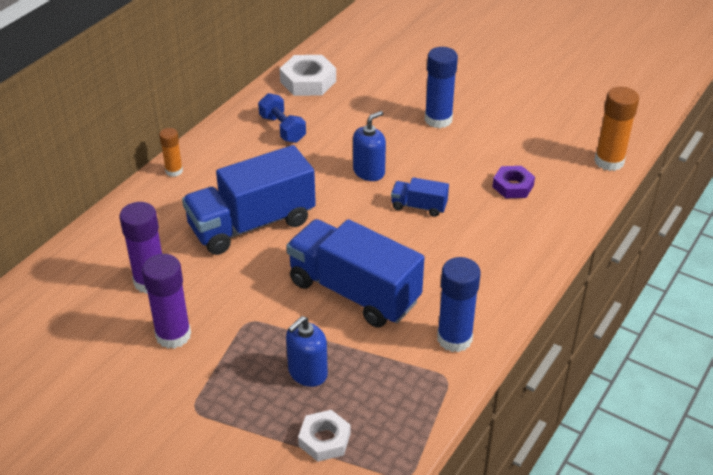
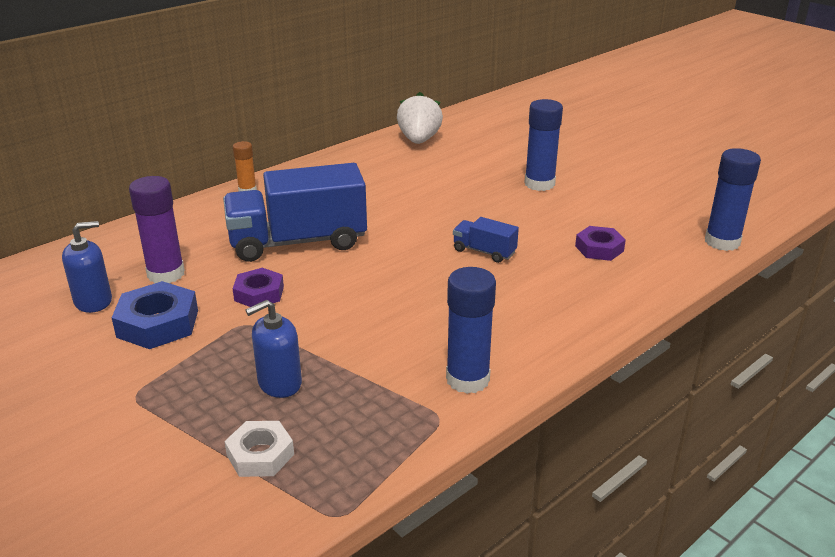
camera: 15 degrees right, 10 degrees down
purple glue stick [142,254,191,349] -> blue nut [112,281,198,349]
blue dumbbell [258,93,306,143] -> none
white nut [279,55,336,96] -> white strawberry [397,92,443,144]
blue truck [286,219,424,328] -> none
blue soap dispenser [353,111,386,181] -> blue soap dispenser moved to [62,221,112,313]
orange glue stick [594,87,639,171] -> blue glue stick [705,148,761,251]
none -> purple nut [232,268,284,307]

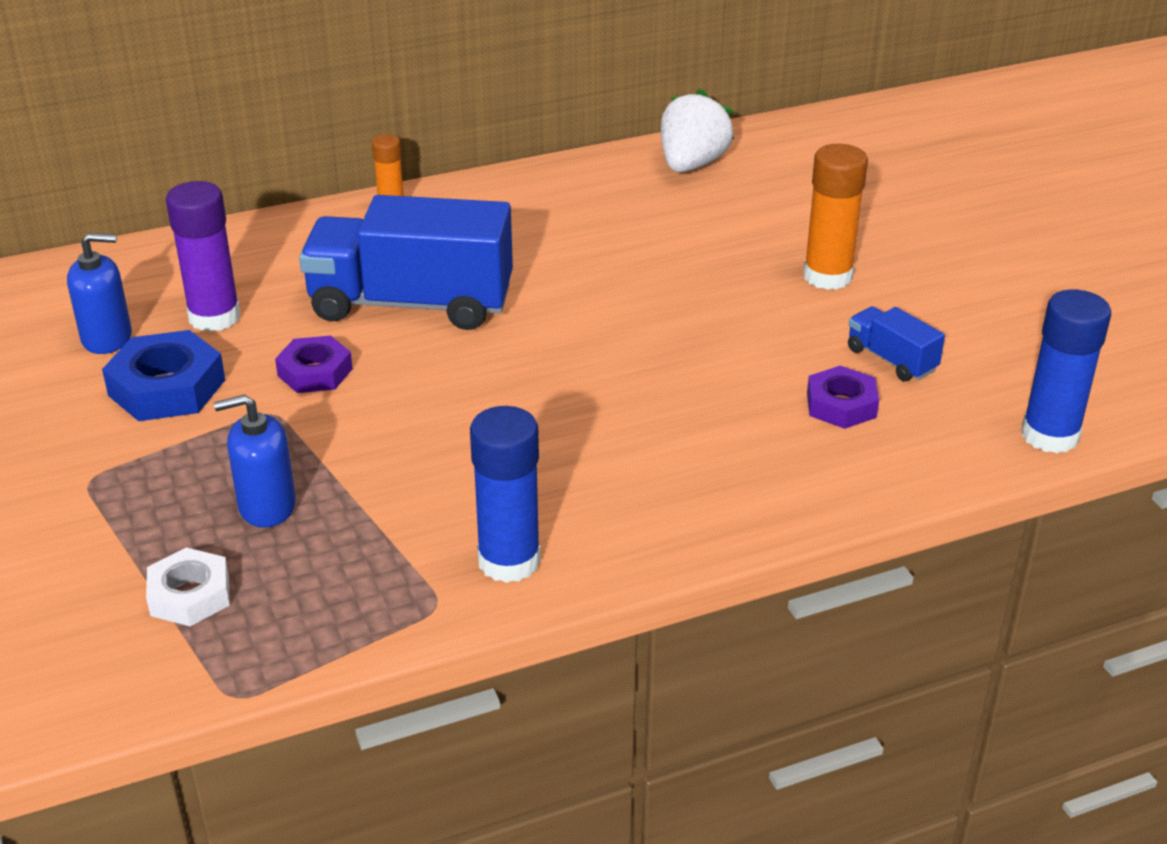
camera: 20 degrees right, 5 degrees up
blue truck [453,217,519,263] -> blue truck moved to [848,306,945,382]
blue glue stick [524,99,563,191] -> orange glue stick [803,144,868,290]

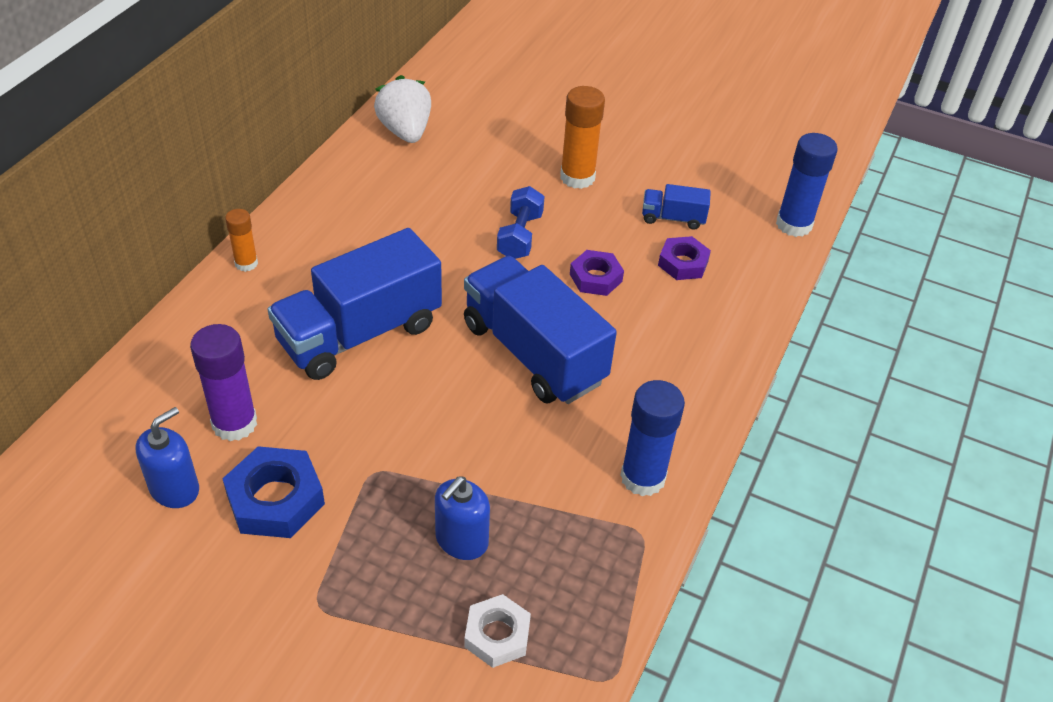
camera: 45 degrees left, 10 degrees up
purple nut [275,335,353,393] -> purple nut moved to [570,250,624,296]
none -> blue truck [464,256,617,404]
none -> blue dumbbell [497,186,545,259]

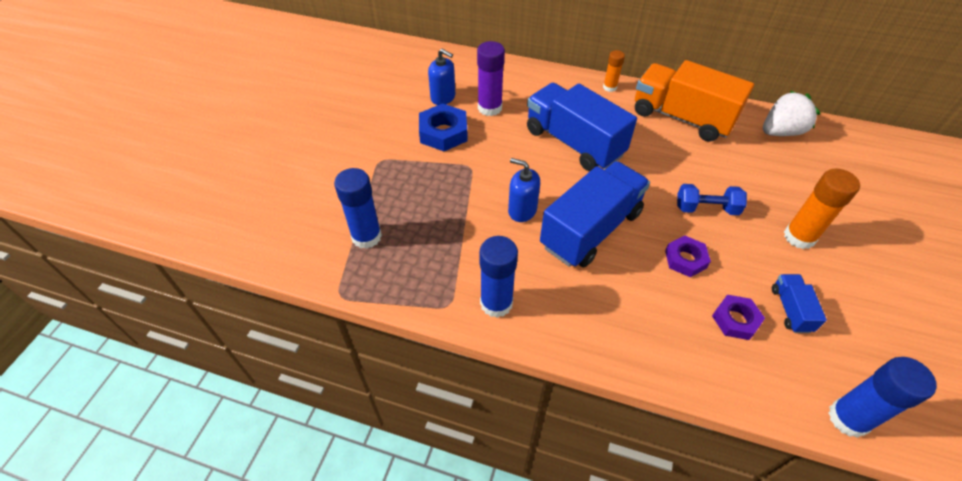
camera: 85 degrees right, 5 degrees up
blue soap dispenser [435,477,490,560] -> blue soap dispenser moved to [508,158,540,222]
white nut [464,594,531,668] -> blue glue stick [334,168,382,249]
none -> orange truck [635,60,754,142]

